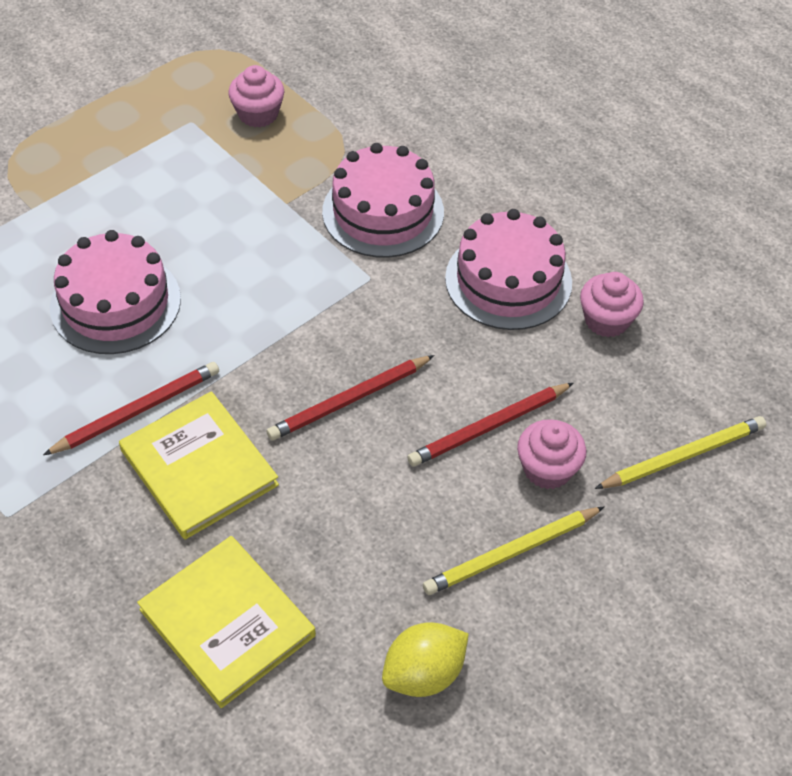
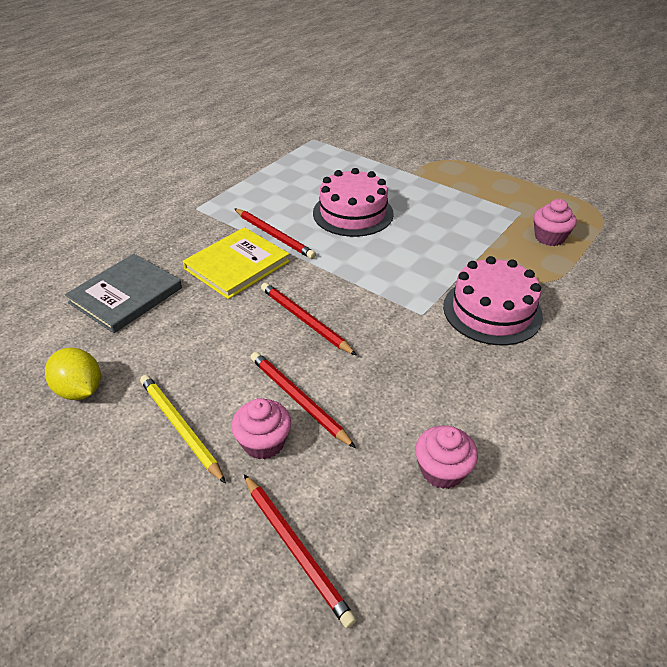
camera: 80 degrees right, 10 degrees down
yellow book [137,536,316,708] -> grey book [65,254,182,333]
pink cake [445,209,572,330] -> none
yellow pencil [595,416,766,489] -> red pencil [244,474,357,628]

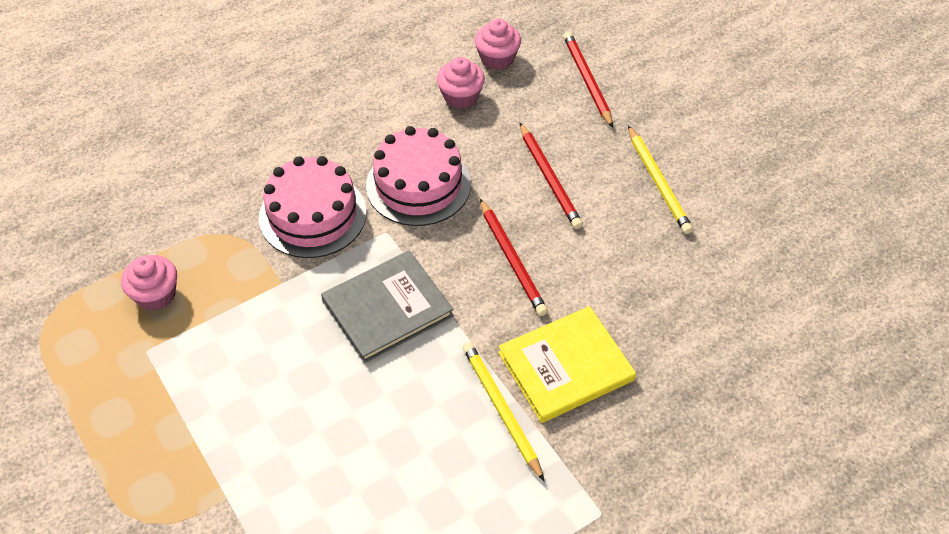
camera: 160 degrees left, 10 degrees up
yellow lemon [45,348,101,400] -> none
grey book [65,254,182,333] -> grey book moved to [321,250,454,363]
pink cupcake [231,398,291,460] -> pink cupcake moved to [475,19,521,70]
red pencil [234,208,316,259] -> yellow pencil [462,342,544,481]
pink cake [313,168,394,237] -> pink cake moved to [366,126,471,226]

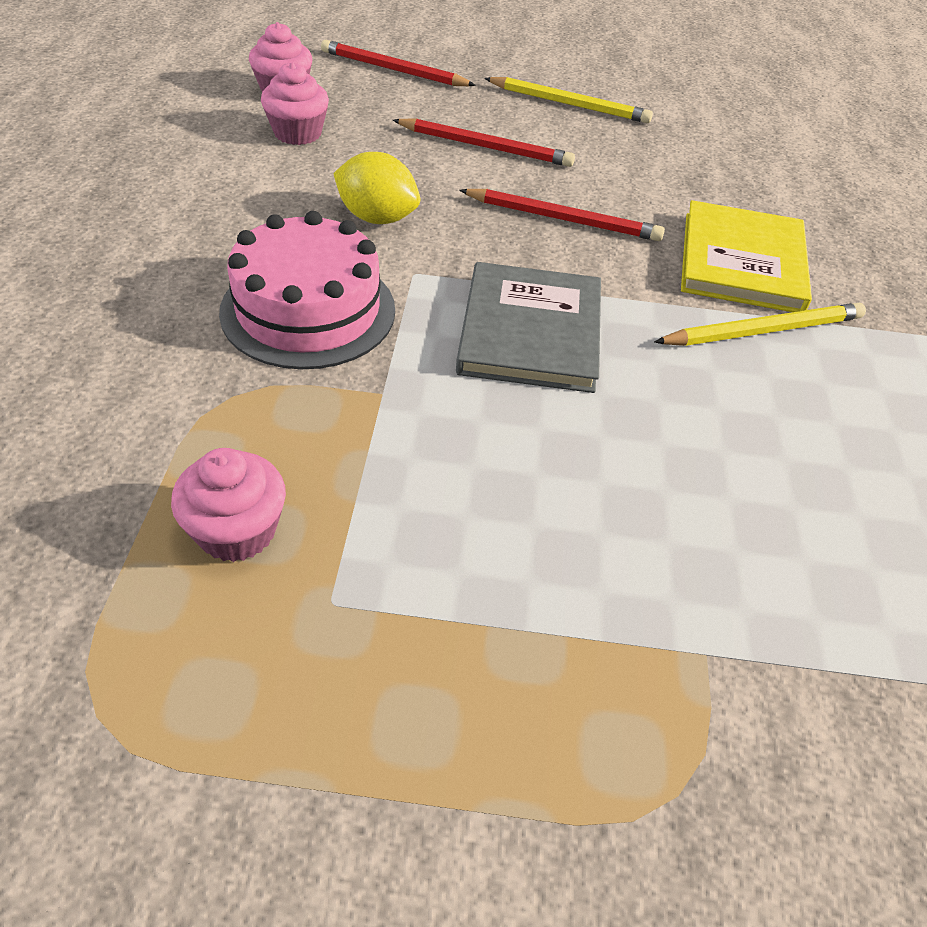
camera: 55 degrees left, 5 degrees down
pink cake [366,126,471,226] -> yellow lemon [333,152,420,224]
yellow pencil [462,342,544,481] -> yellow pencil turned 150 degrees clockwise [654,302,866,346]

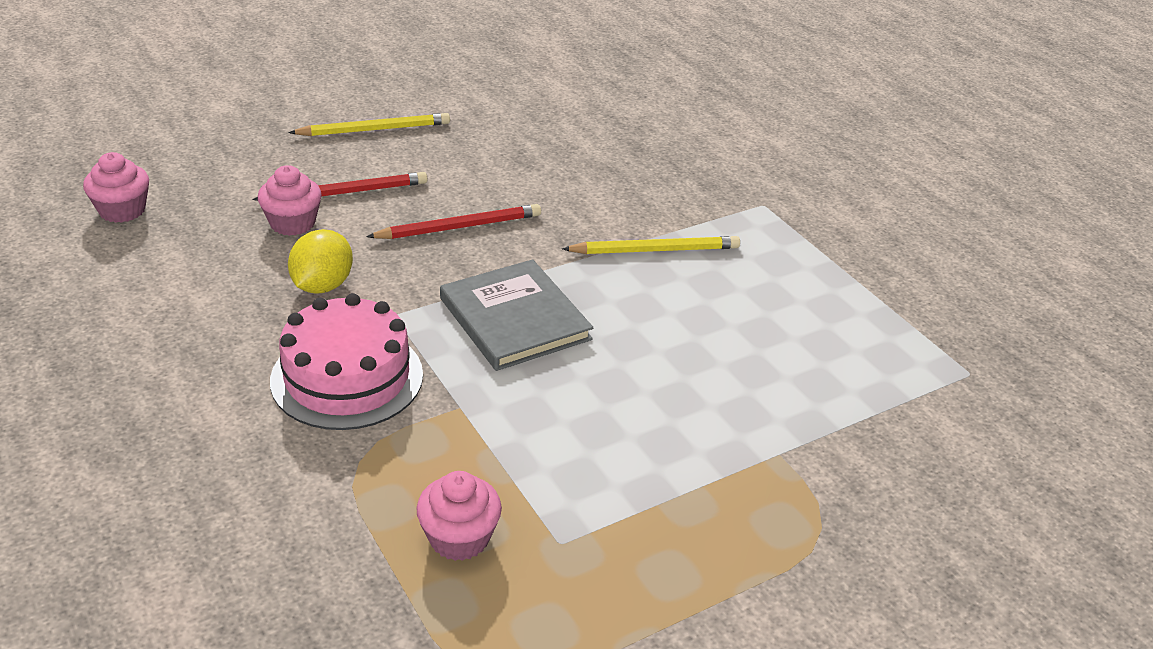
camera: 35 degrees left, 10 degrees down
pink cupcake [261,62,329,145] -> pink cupcake moved to [258,165,322,236]
red pencil [321,40,476,86] -> none
yellow lemon [333,152,420,224] -> yellow lemon turned 60 degrees counterclockwise [288,229,353,294]
yellow pencil [654,302,866,346] -> yellow pencil turned 45 degrees clockwise [562,236,740,254]
yellow book [681,200,812,312] -> none

